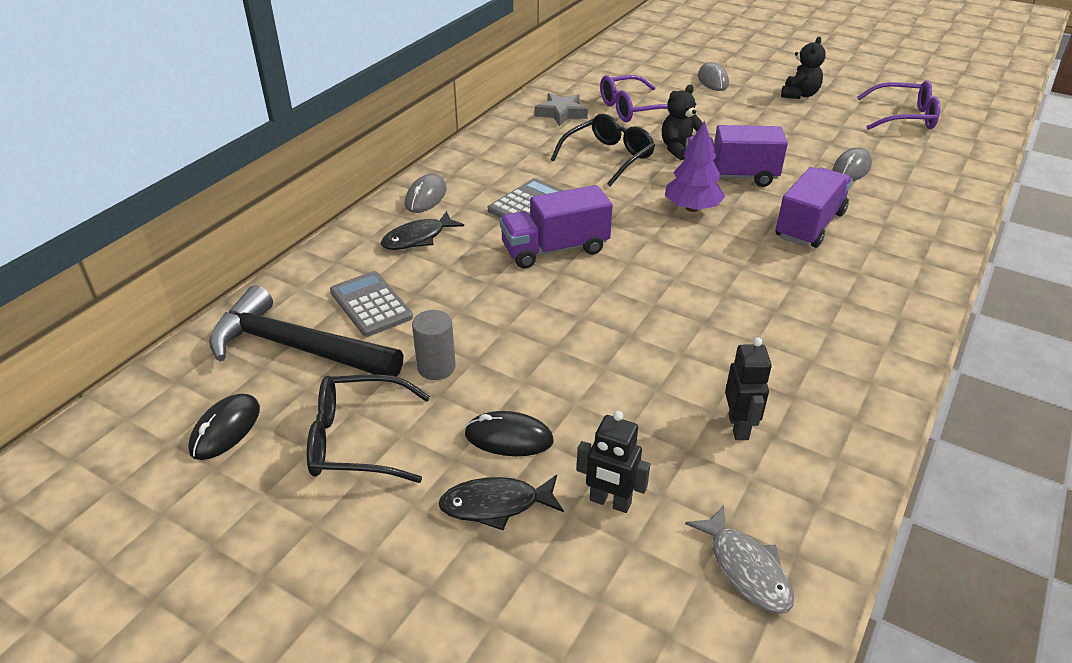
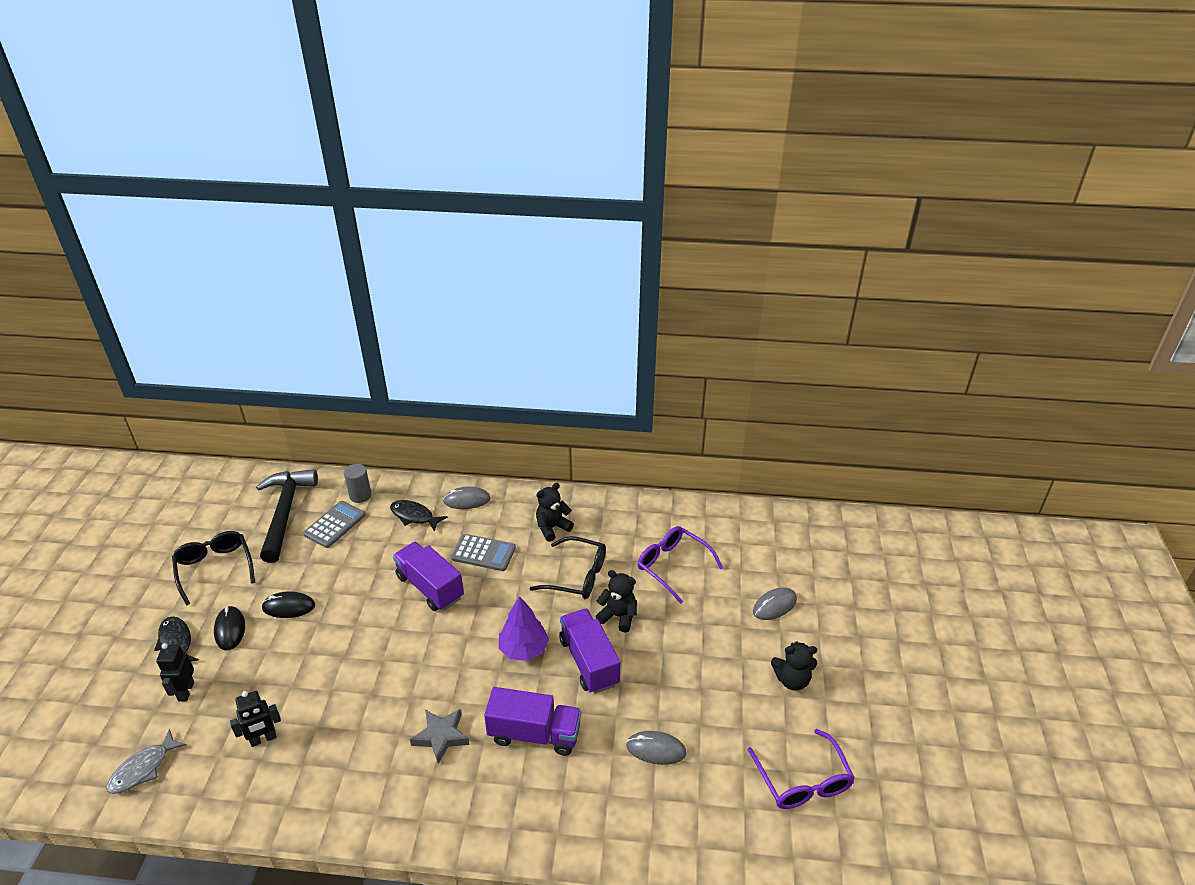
camera: 65 degrees right, 0 degrees up
black mouse [188,393,260,460] -> black mouse moved to [262,591,315,618]
grey cylinder [412,310,456,380] -> grey cylinder moved to [344,464,371,503]
grey star [535,93,588,126] -> grey star moved to [410,709,470,764]
none -> black teddy bear [536,483,574,542]

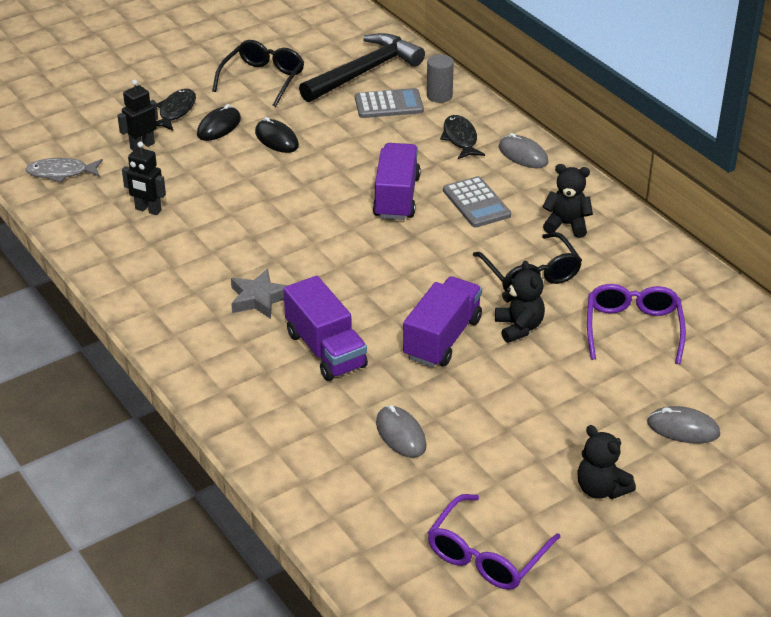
camera: 50 degrees right, 0 degrees up
purple tree [499,596,549,661] -> none

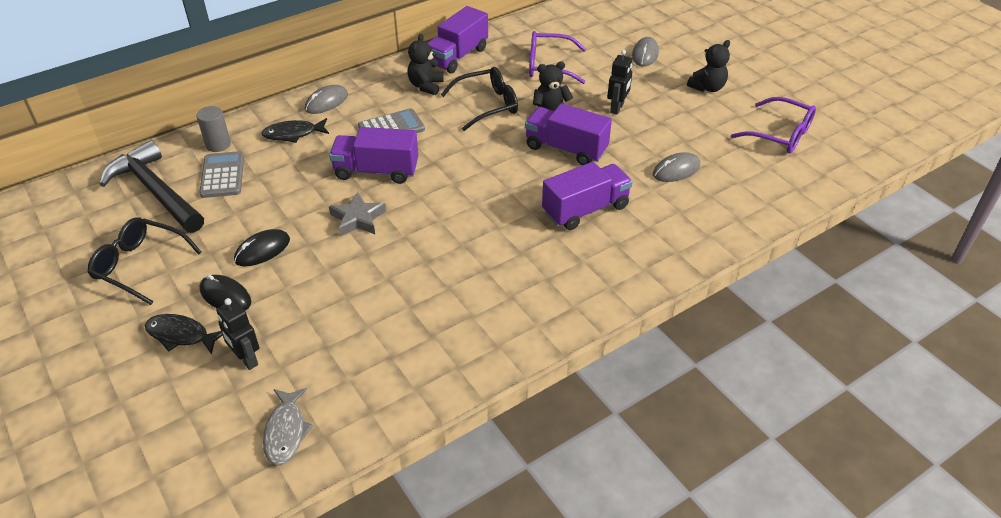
camera: 90 degrees left, 5 degrees up
black robot [122,142,166,215] -> black robot moved to [607,50,632,115]
grey star [231,269,288,319] -> grey star moved to [329,192,386,236]
none -> purple truck [428,6,488,74]

